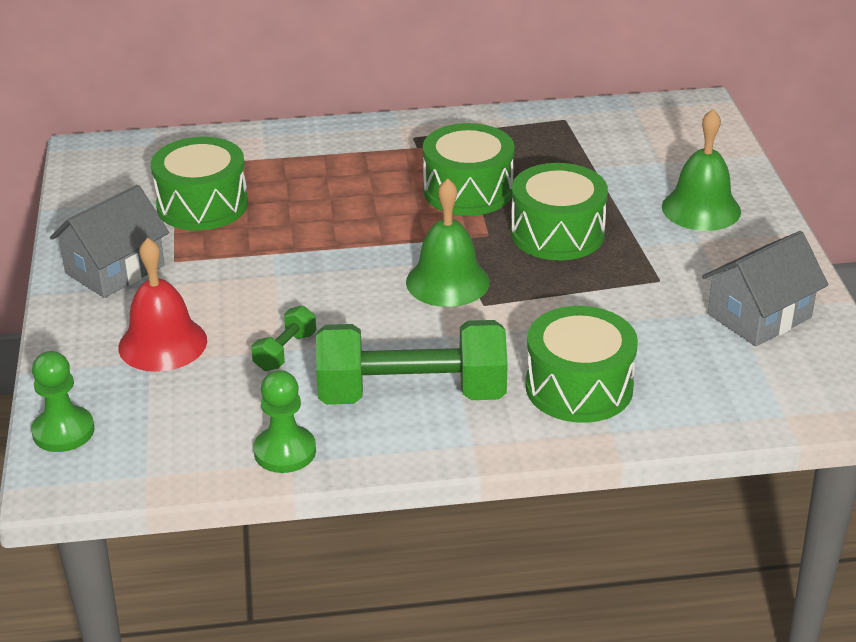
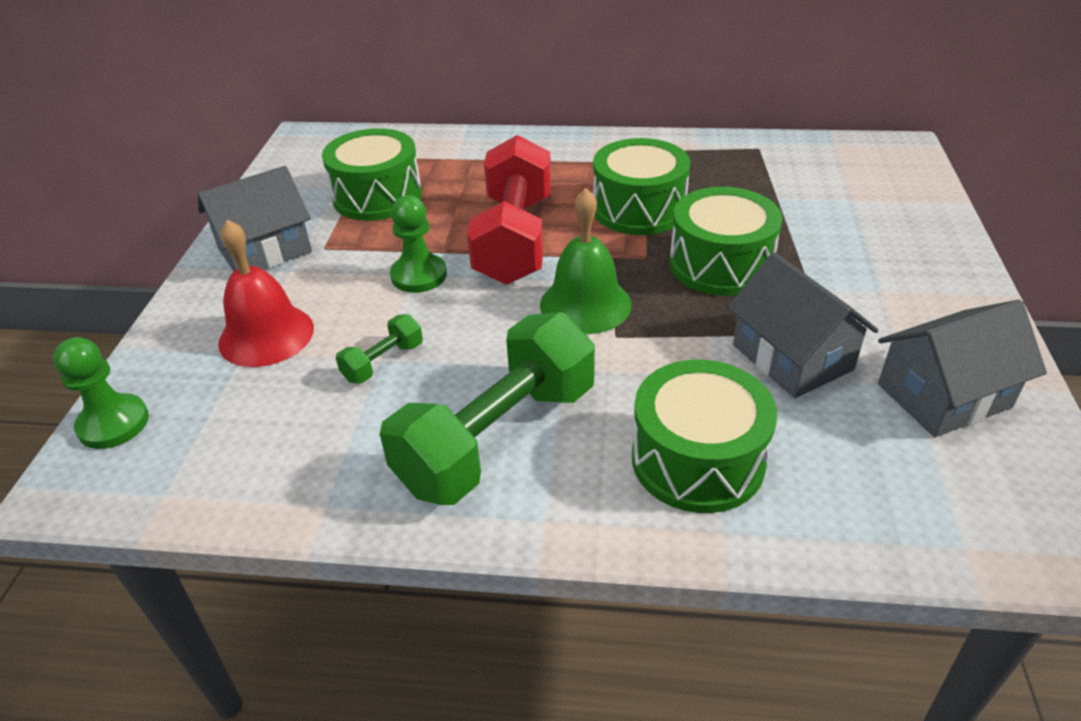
camera: 15 degrees right, 5 degrees up
green pawn [254,370,316,473] -> green pawn moved to [390,195,447,293]
green dumbbell [316,320,508,405] -> green dumbbell turned 60 degrees counterclockwise [380,312,595,505]
green bell [662,109,741,231] -> none
none -> red dumbbell [467,135,551,285]
none -> grey house [727,252,879,398]

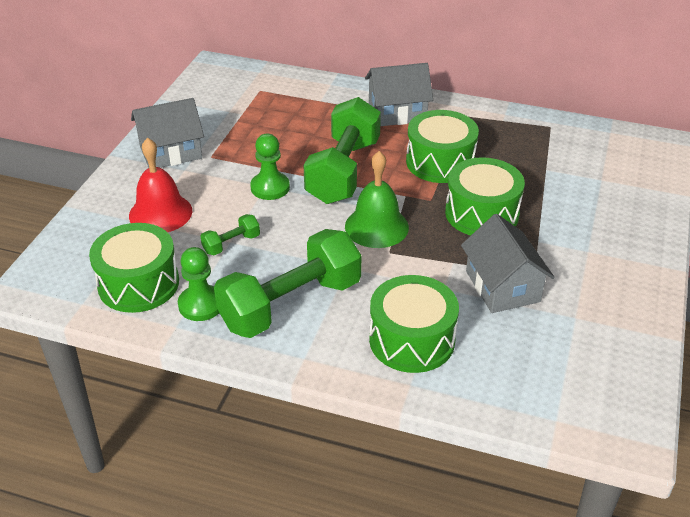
camera: 10 degrees right, 0 degrees up
green pawn [53,337,149,449] -> green pawn moved to [178,247,219,321]
green drum [322,128,422,221] -> green drum moved to [89,223,179,313]
red dumbbell [467,135,551,285] -> green dumbbell [304,97,381,204]
grey house [878,300,1047,437] -> grey house moved to [365,63,433,126]

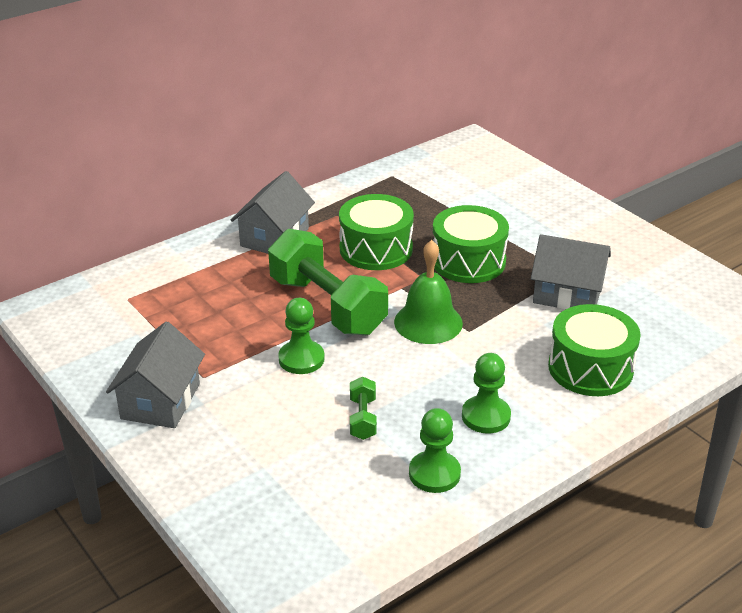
camera: 55 degrees left, 5 degrees down
green drum [89,223,179,313] -> none
red bell [129,138,192,232] -> none
green dumbbell [214,229,361,338] -> green pawn [462,353,511,434]

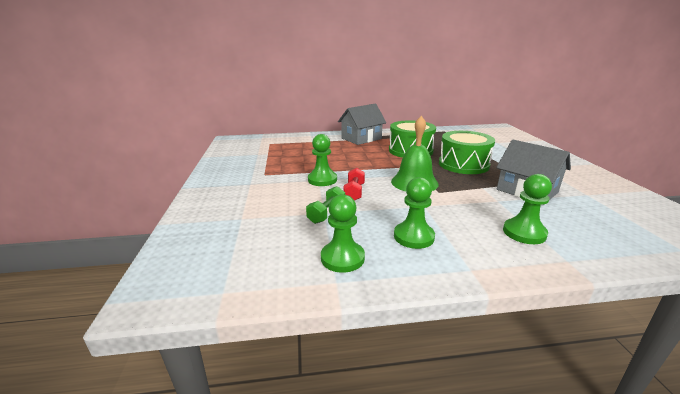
camera: 30 degrees right, 10 degrees down
grey house [106,322,205,428] -> none
green dumbbell [268,229,388,335] -> none
green drum [548,304,641,396] -> green pawn [503,174,552,244]
none -> red dumbbell [343,168,365,201]

